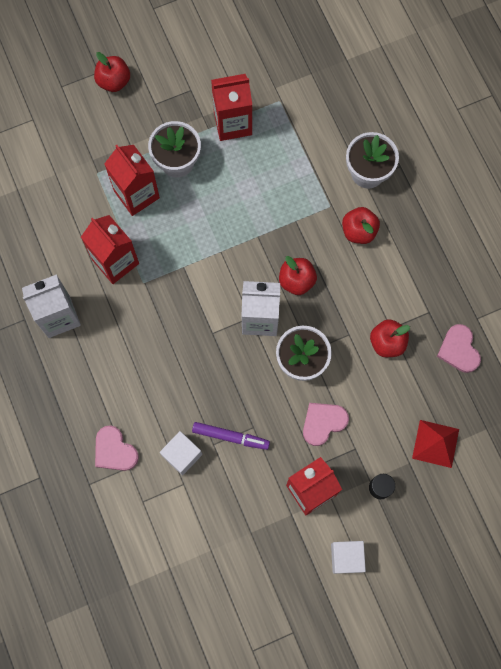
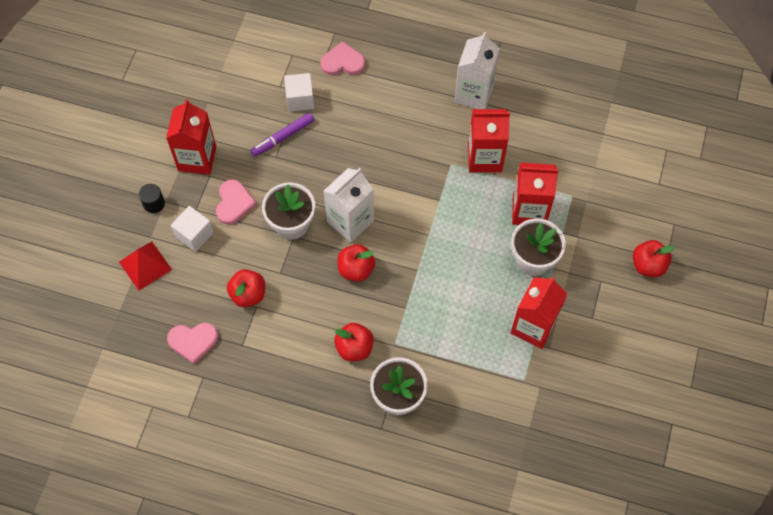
camera: 130 degrees right, 10 degrees down
white cube [331,541,366,574] -> white cube moved to [171,206,214,252]
pink heart [437,324,481,373] -> pink heart turned 150 degrees clockwise [167,323,218,365]

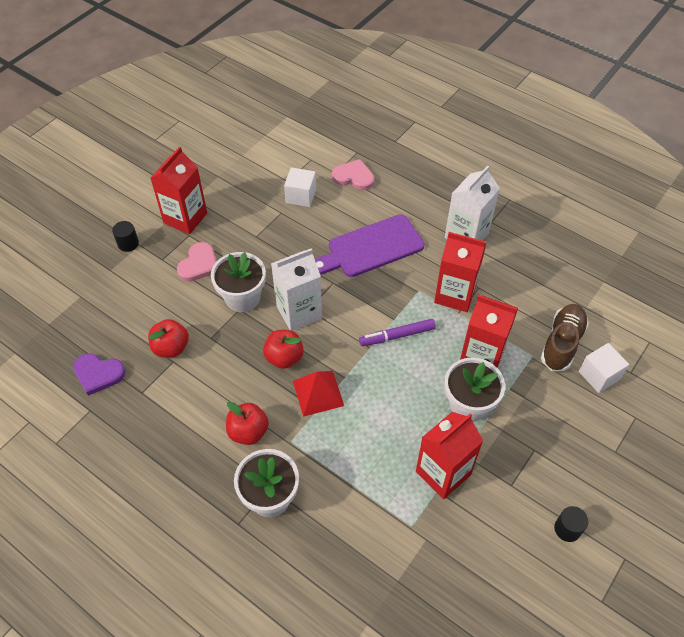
camera: 20 degrees right, 10 degrees down
red pyramid [119,242,172,291] -> red pyramid moved to [293,371,344,417]
pink heart [167,323,218,365] -> purple heart [73,354,125,396]
white cube [171,206,214,252] -> white cube moved to [579,343,629,393]
purple marker [251,113,314,157] -> purple marker moved to [359,319,436,346]
red apple [633,240,675,277] -> none
none -> purple cutting board [315,214,425,277]
none -> brown shoe [540,304,589,371]
none -> black cylinder [554,506,588,542]

